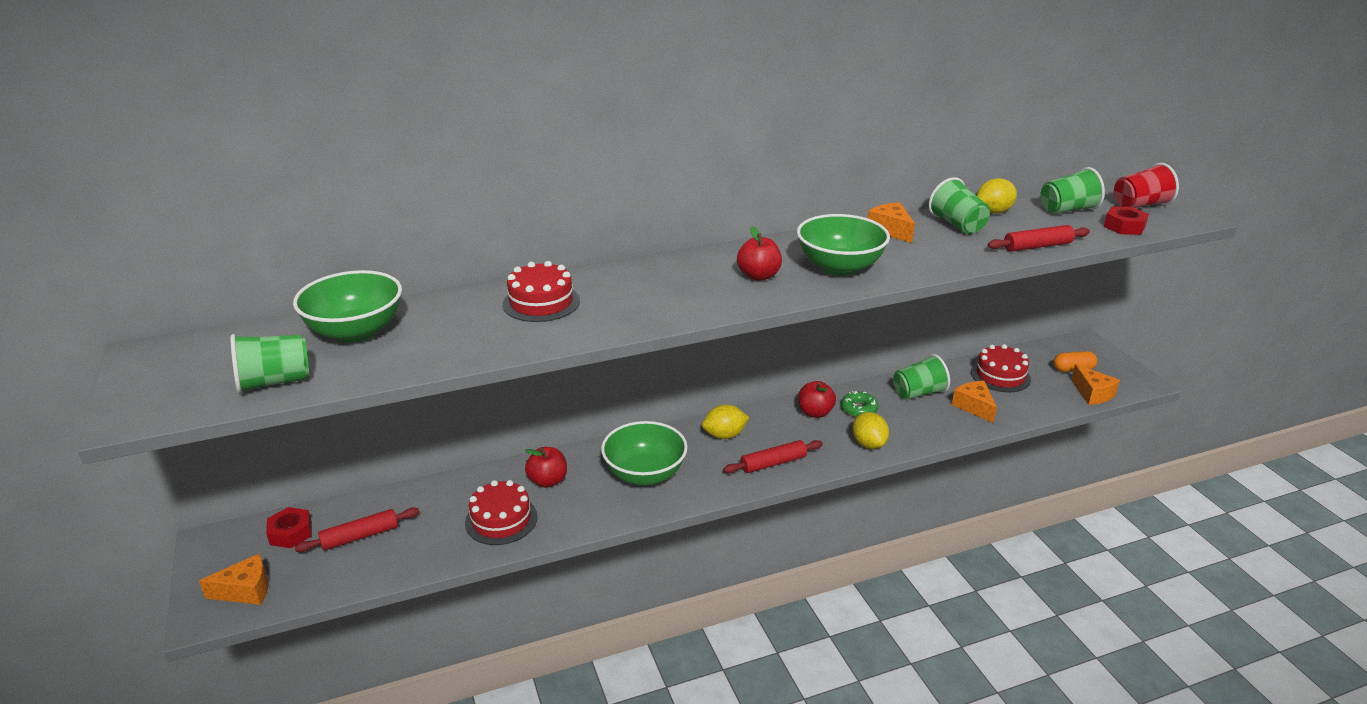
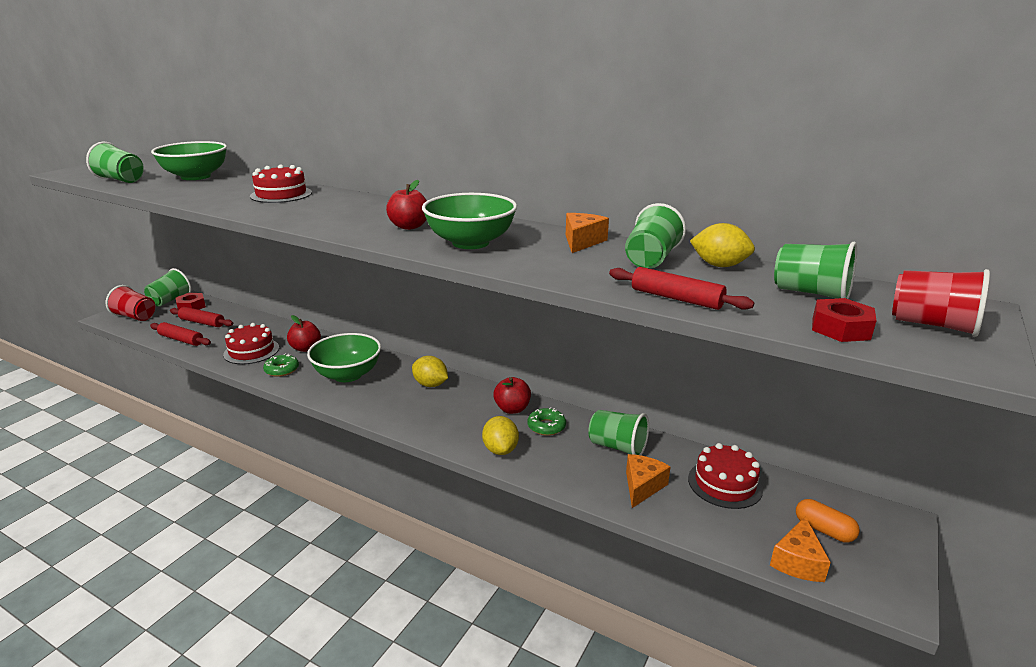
camera: 50 degrees right, 5 degrees down
orange cheese [199,554,268,605] -> red cup [106,285,155,321]
red rolling pin [723,440,823,473] -> red rolling pin moved to [150,322,211,346]
yellow lemon [852,412,889,449] -> yellow lemon turned 45 degrees counterclockwise [482,416,519,455]
none -> green cup [144,268,191,306]
none -> green donut [263,354,299,377]

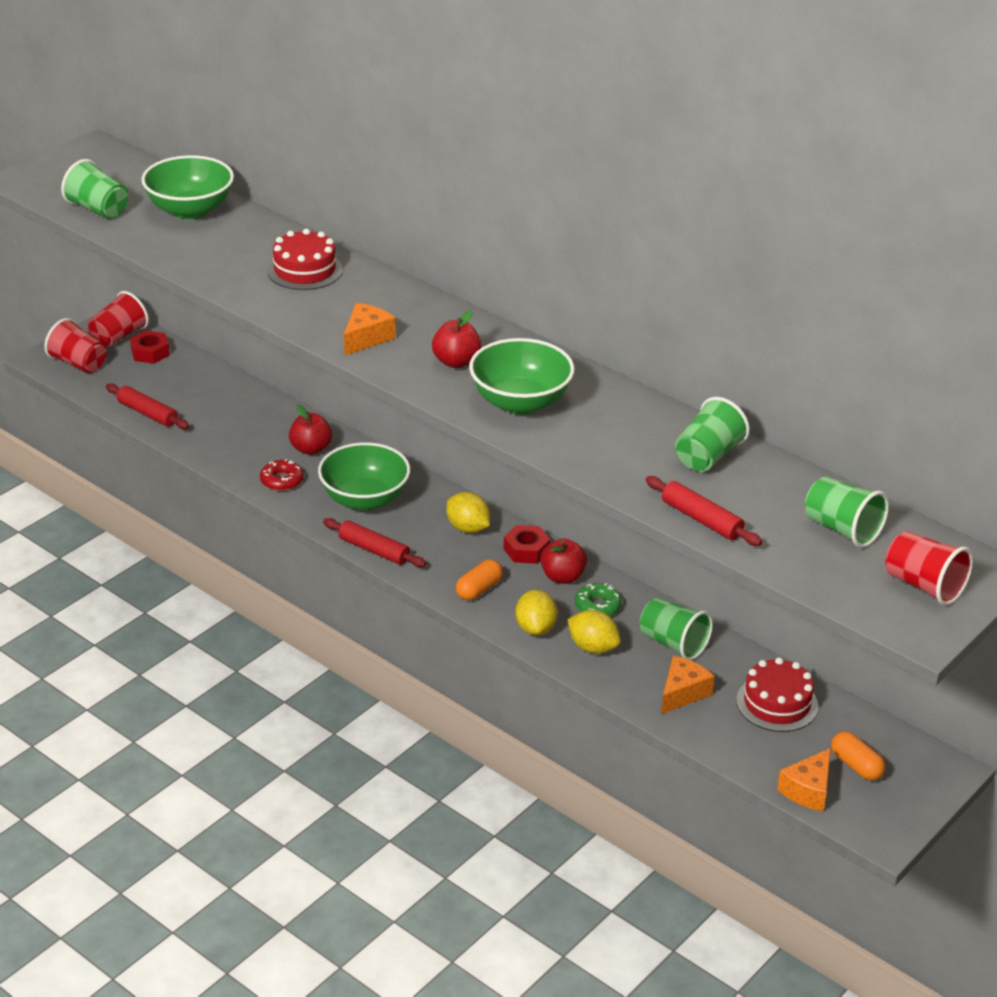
camera: 10 degrees right, 10 degrees up
green cup [144,268,191,306] -> red cup [88,291,149,347]
red rolling pin [170,307,233,327] -> red rolling pin moved to [323,518,426,567]
red cake [223,323,279,364] -> none
green donut [263,354,299,377] -> red donut [260,459,304,491]
orange cheese [566,213,609,253] -> orange cheese moved to [344,303,396,356]
yellow lemon [690,223,755,267] -> yellow lemon moved to [567,610,621,654]
red nut [812,298,877,342] -> red nut moved to [504,525,550,564]
none -> orange capsule [456,559,503,600]

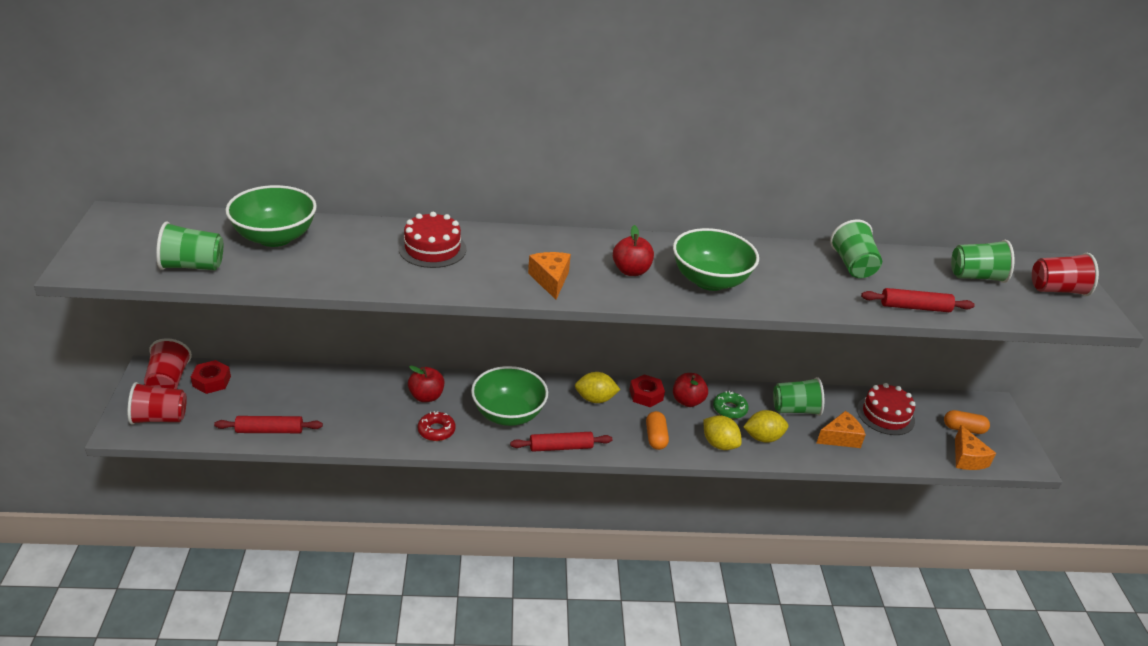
camera: 45 degrees left, 0 degrees up
orange cheese [661,656,715,714] -> orange cheese turned 75 degrees clockwise [817,411,866,448]

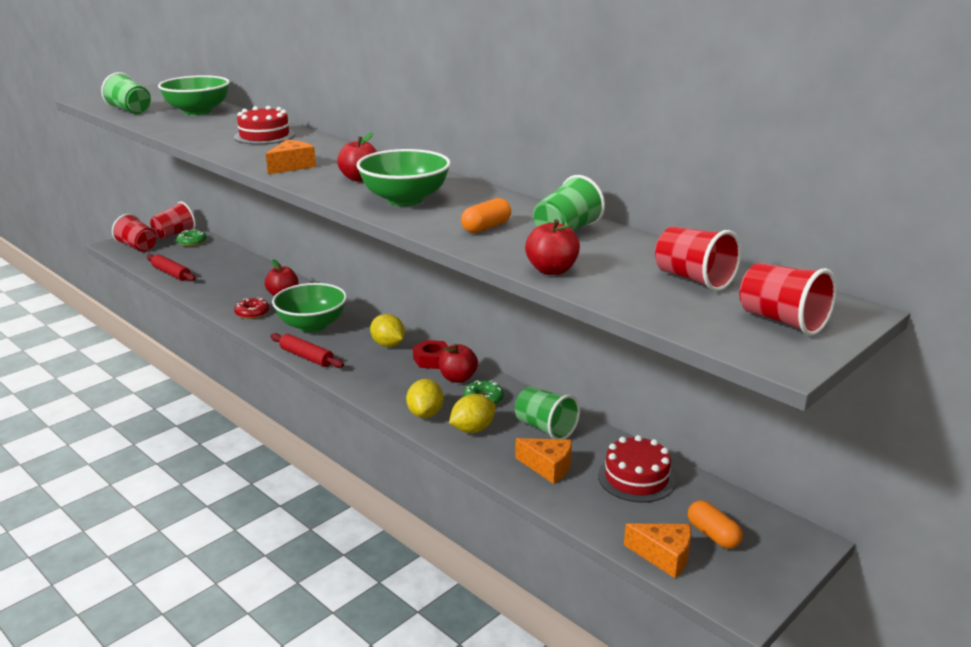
camera: 50 degrees right, 10 degrees down
red nut [191,360,231,394] -> green donut [176,229,207,246]
orange capsule [646,411,669,450] -> orange capsule moved to [461,198,511,233]
yellow lemon [743,410,788,443] -> yellow lemon turned 75 degrees counterclockwise [449,394,496,433]
red rolling pin [861,288,975,312] -> red apple [525,219,580,275]
green cup [951,240,1015,283] -> red cup [655,226,741,291]
orange cheese [955,425,996,470] -> orange cheese turned 105 degrees counterclockwise [624,524,691,578]

